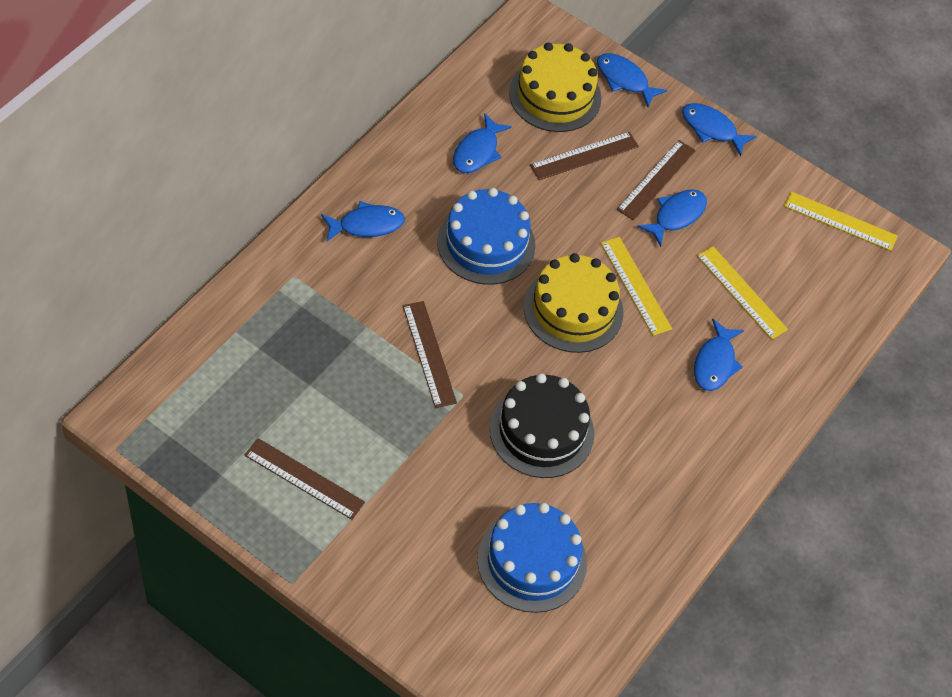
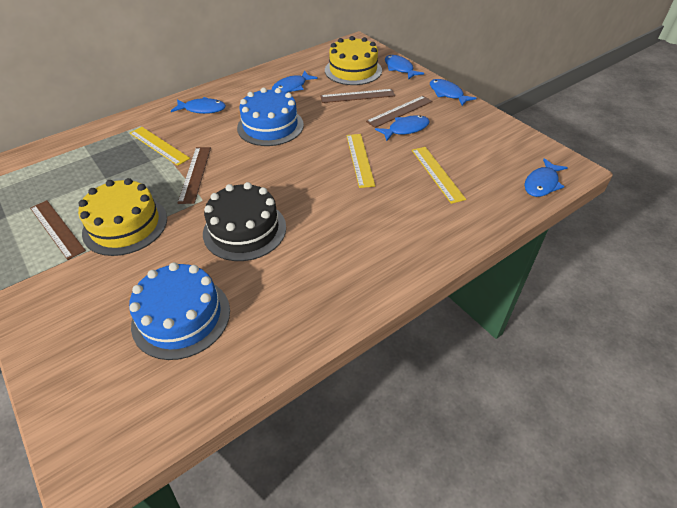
camera: 25 degrees right, 10 degrees down
yellow cake [524,253,623,353] -> yellow cake moved to [78,178,167,256]
blue fish [694,319,744,391] -> blue fish moved to [525,158,568,197]
yellow ruler [784,191,898,251] -> yellow ruler moved to [130,127,190,166]

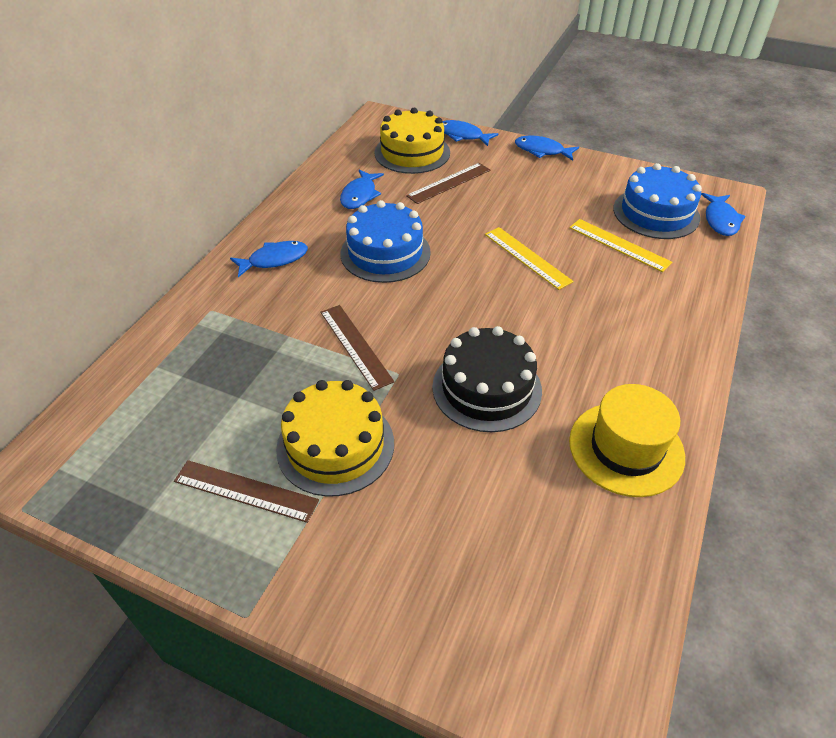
camera: 30 degrees left, 0 degrees up
blue cake [129,262,230,360] -> blue cake moved to [613,163,702,239]
yellow ruler [130,127,190,166] -> none
brown ruler [366,96,432,128] -> none
blue fish [375,115,430,141] -> none
none -> yellow hat [569,384,685,497]

